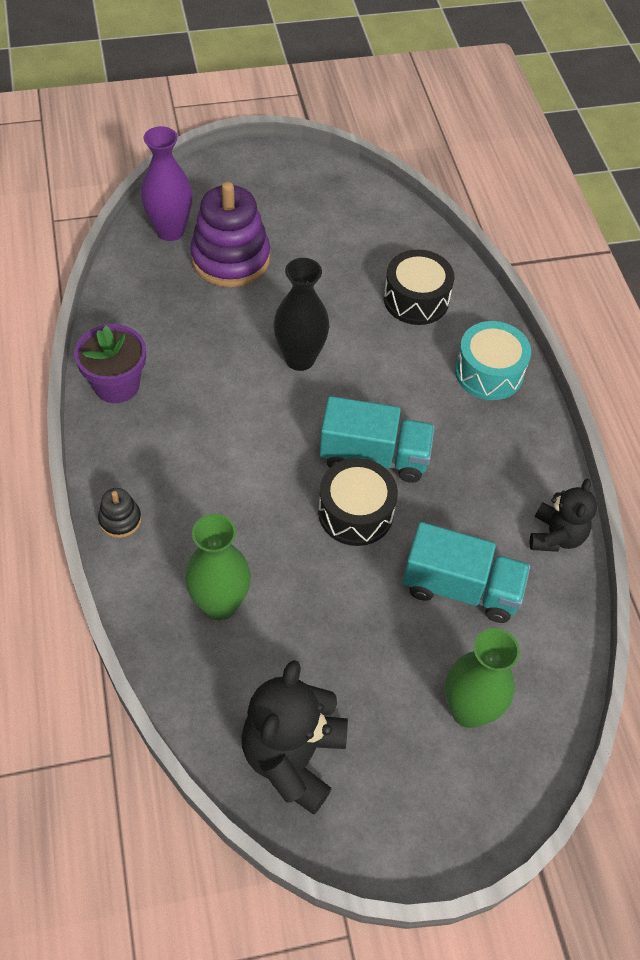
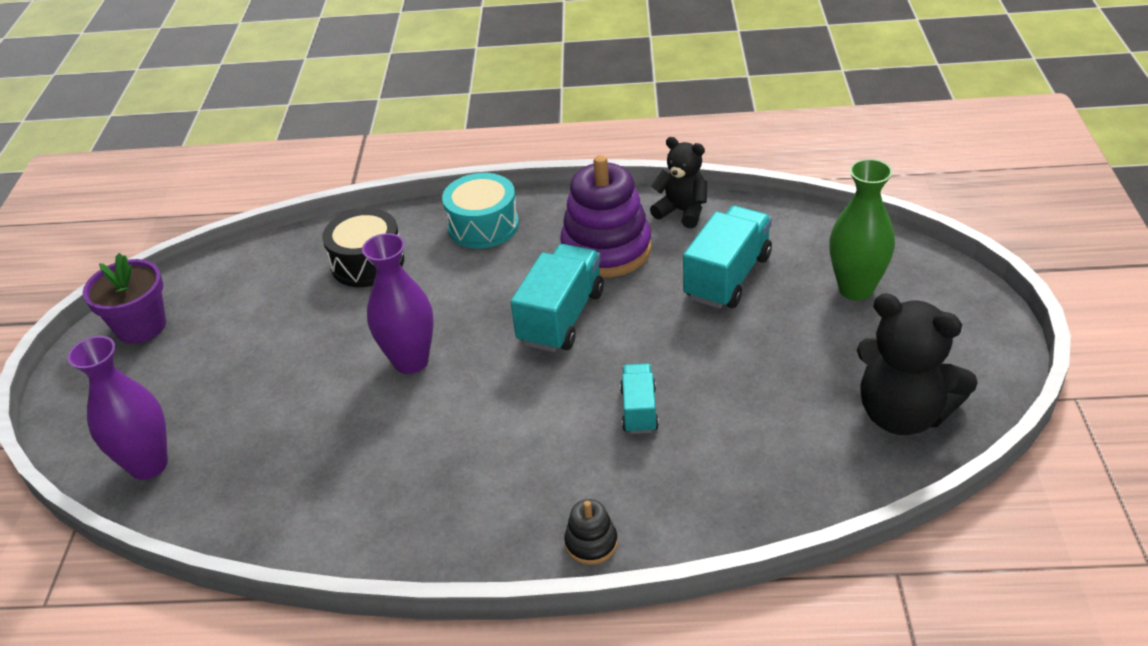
camera: 70 degrees left, 15 degrees down
purple flower pot [74,324,146,403] -> purple flower pot moved to [83,253,166,344]
green vase [185,514,251,620] -> none
purple stacking toy [190,182,270,288] -> purple stacking toy moved to [560,155,652,278]
black vase [274,258,329,371] -> purple vase [362,233,434,374]
black drum [318,458,398,546] -> none
none -> turquoise truck [620,363,659,434]

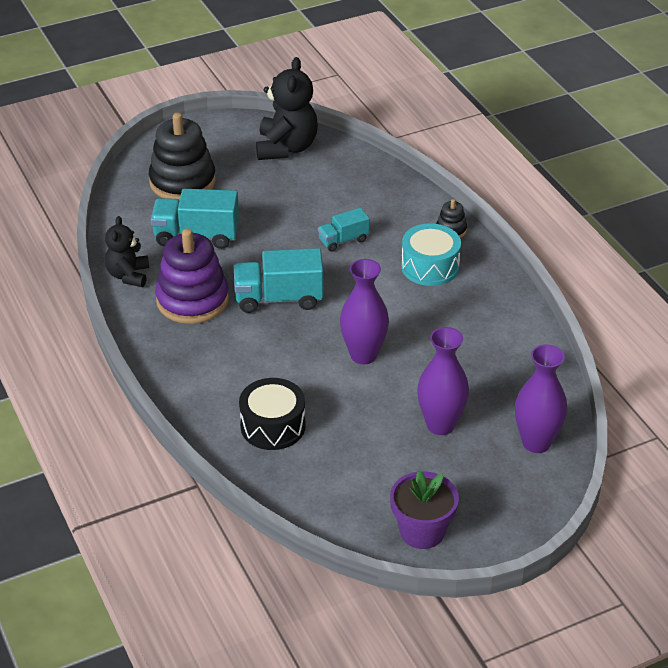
camera: 120 degrees left, 0 degrees up
turquoise drum [442,173,519,249] -> turquoise drum moved to [401,223,461,286]
green vase [829,159,895,301] -> black stacking toy [149,113,216,201]
none -> purple vase [417,327,469,435]

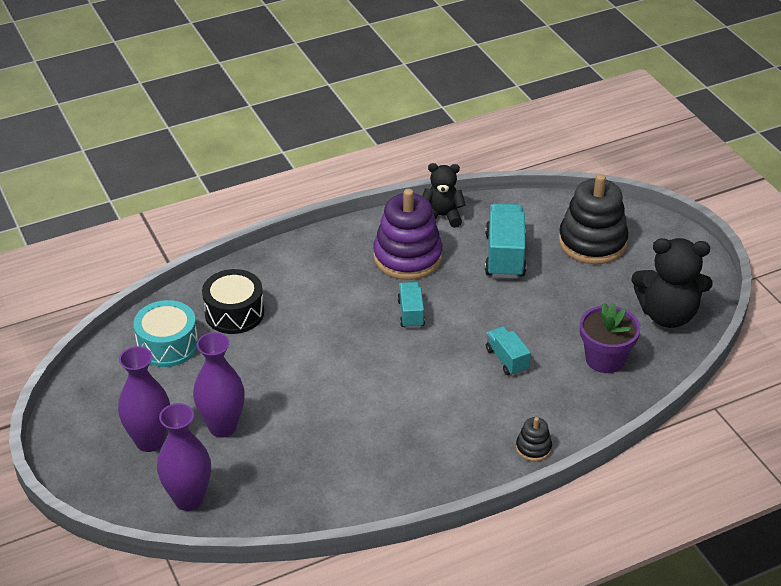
camera: 90 degrees right, 0 degrees up
turquoise truck [234,248,323,313] -> turquoise truck [397,282,425,329], size x0.58
purple vase [340,259,389,364] -> purple vase moved to [118,346,170,452]
purple flower pot [390,470,459,549] -> purple flower pot moved to [580,303,641,373]
turquoise drum [401,223,461,286] -> turquoise drum moved to [133,300,198,367]

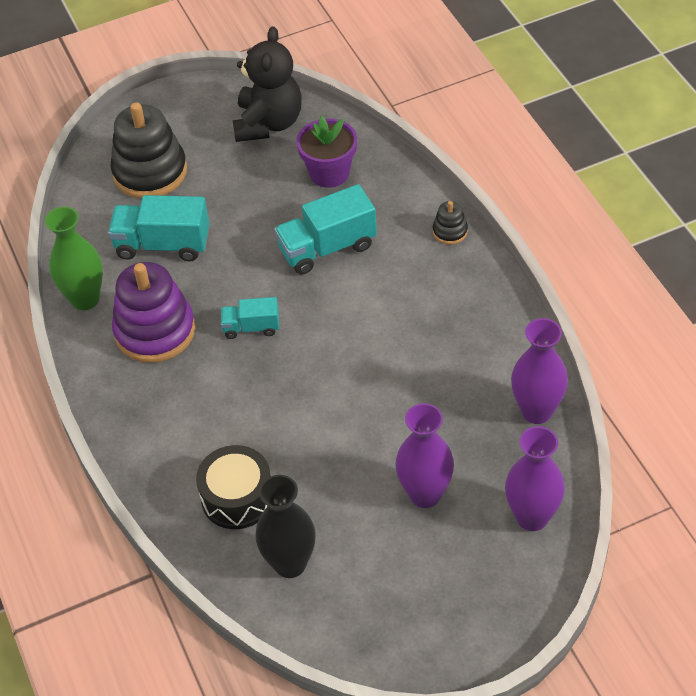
camera: 85 degrees left, 10 degrees up
purple vase [118,346,170,452] -> purple vase moved to [511,318,568,424]
turquoise drum [133,300,198,367] -> black vase [255,475,316,578]
black teddy bear [422,163,466,228] -> green vase [45,207,103,310]
turquoise truck [486,326,531,376] -> turquoise truck [274,184,377,275], size x1.73

